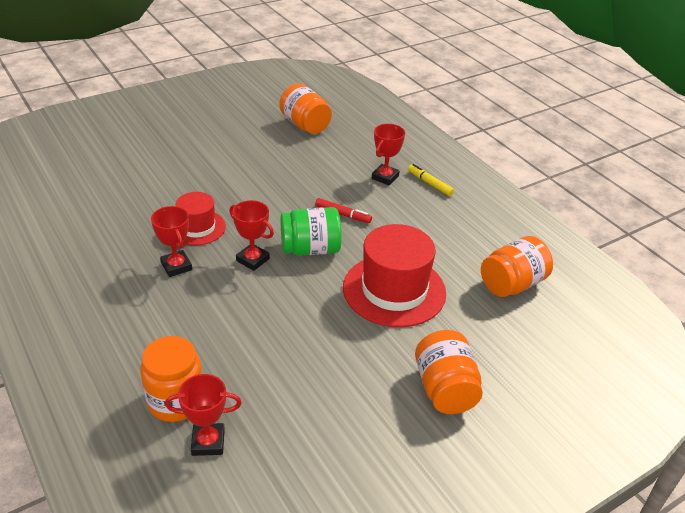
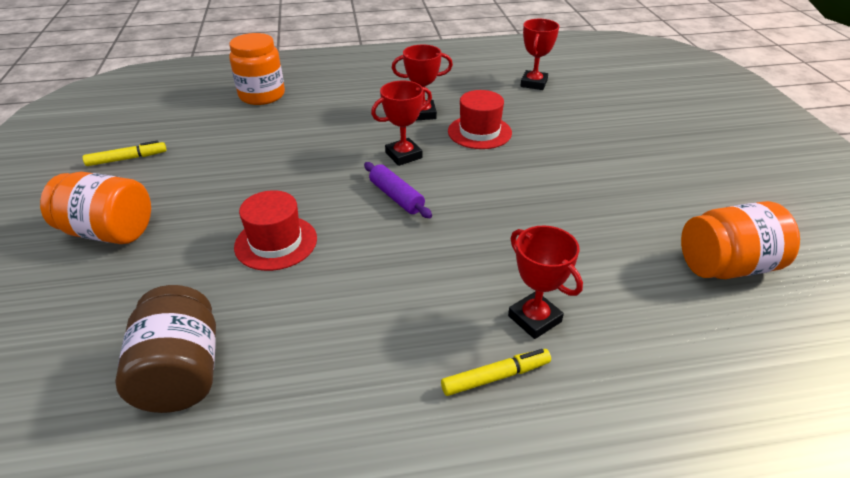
camera: 115 degrees right, 0 degrees up
red trophy [165,374,242,456] -> red trophy moved to [521,19,559,90]
green jar [281,207,342,256] -> purple rolling pin [364,162,432,218]
red marker [315,198,372,223] -> none
red hat [343,224,446,327] -> red hat [234,190,317,271], size x0.59
orange jar [481,236,553,297] -> brown jar [115,285,216,413]
none -> yellow marker [83,140,167,166]

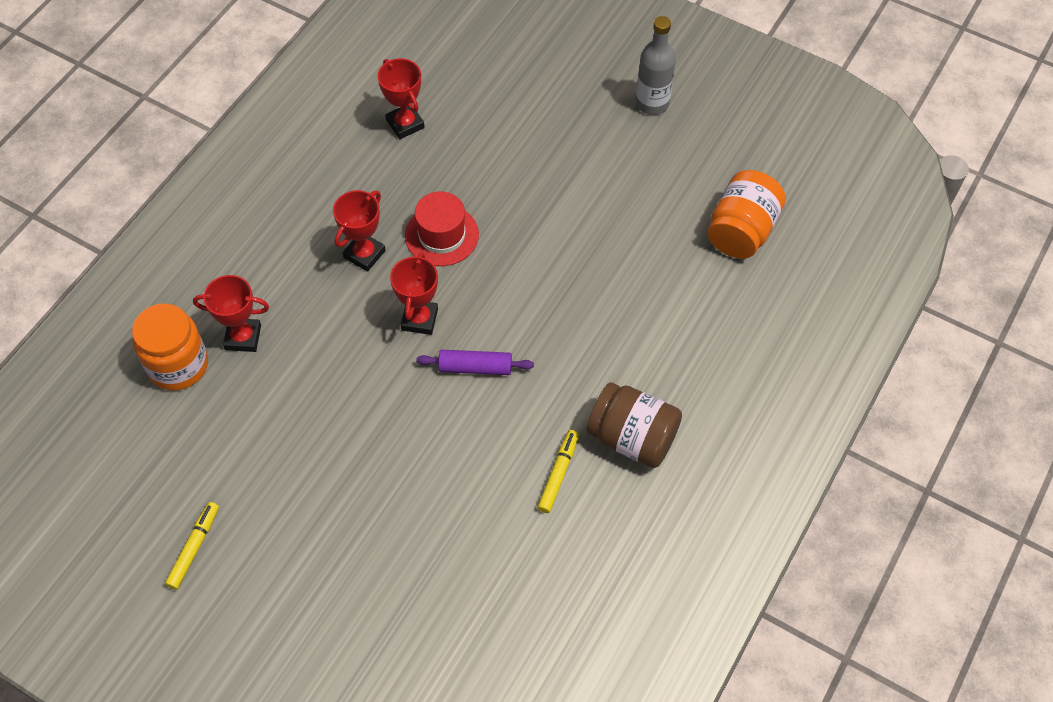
camera: 50 degrees left, 20 degrees up
orange jar [40,172,151,244] -> none
brown jar [115,285,216,413] -> brown jar moved to [586,382,682,468]
red hat [234,190,317,271] -> none
yellow marker [441,349,551,396] -> yellow marker moved to [538,430,579,513]
red trophy [508,225,583,339] -> red trophy moved to [193,275,269,352]
none -> grey bottle [636,16,676,115]

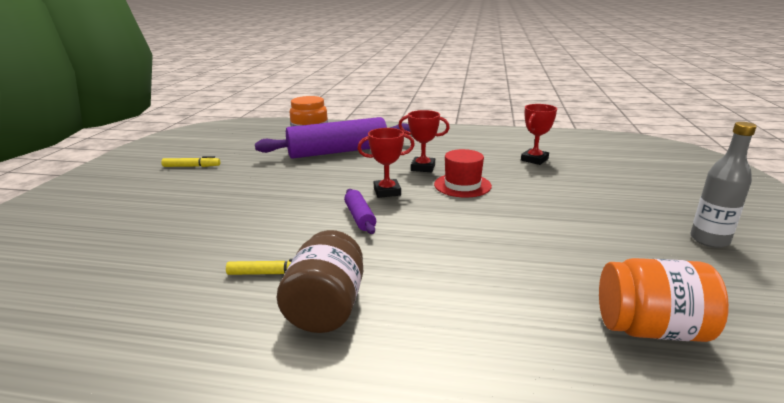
camera: 70 degrees right, 35 degrees down
red trophy [193,275,269,352] -> purple rolling pin [255,117,410,159]

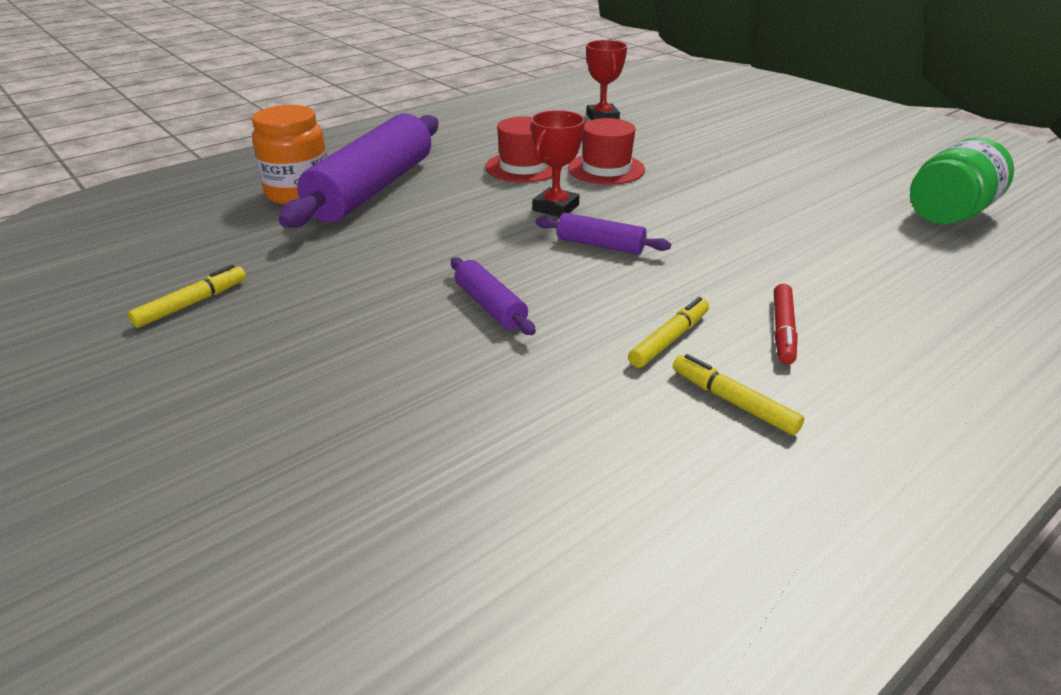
camera: 50 degrees left, 10 degrees up
brown jar [277,230,363,333] -> red marker [774,284,798,364]
red trophy [399,110,450,172] -> red hat [485,117,562,183]
orange jar [599,258,729,342] -> green jar [910,137,1014,224]
grey bottle [690,122,757,248] -> none
none -> purple rolling pin [451,257,536,335]
none -> yellow marker [673,354,804,435]

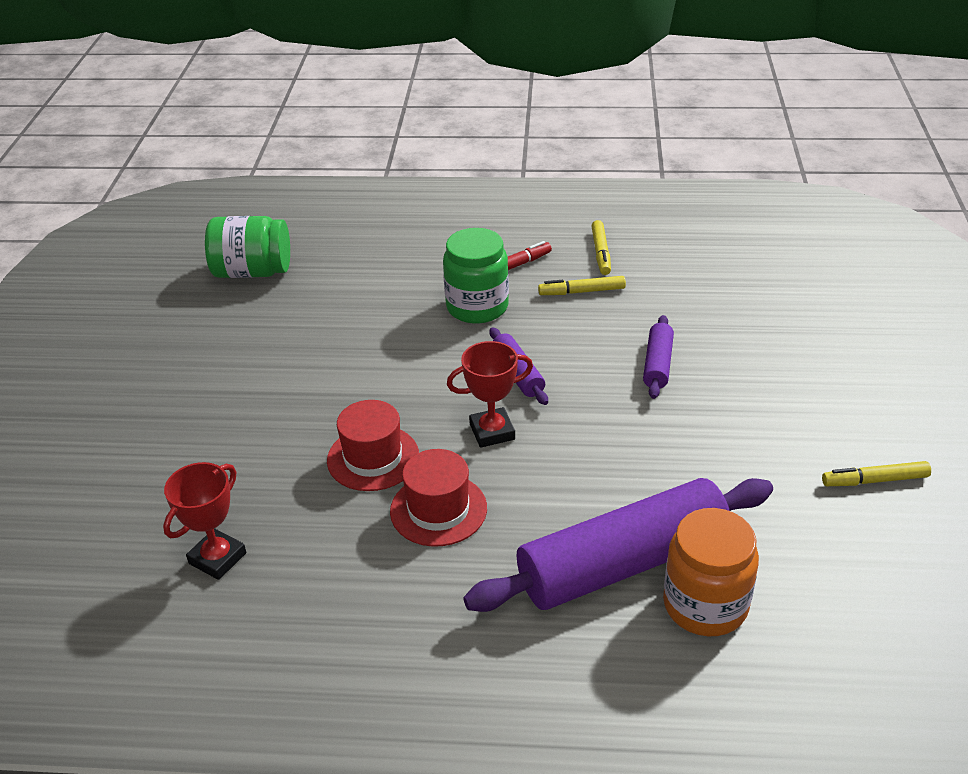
camera: 135 degrees left, 5 degrees up
none -> green jar [443,228,509,324]

